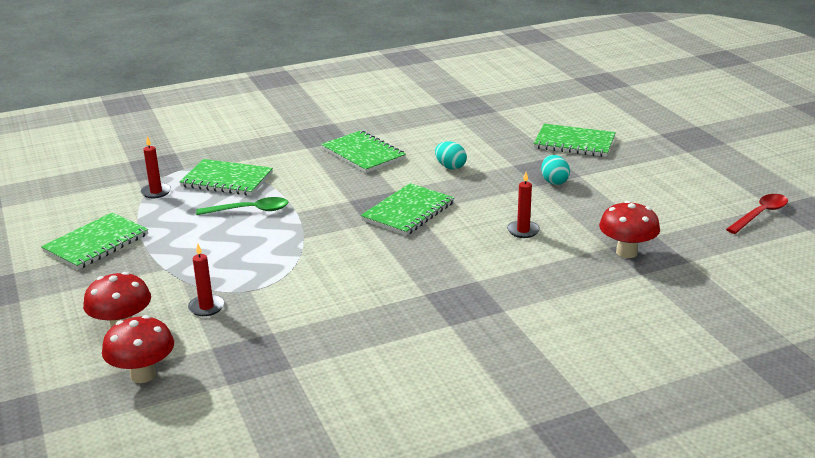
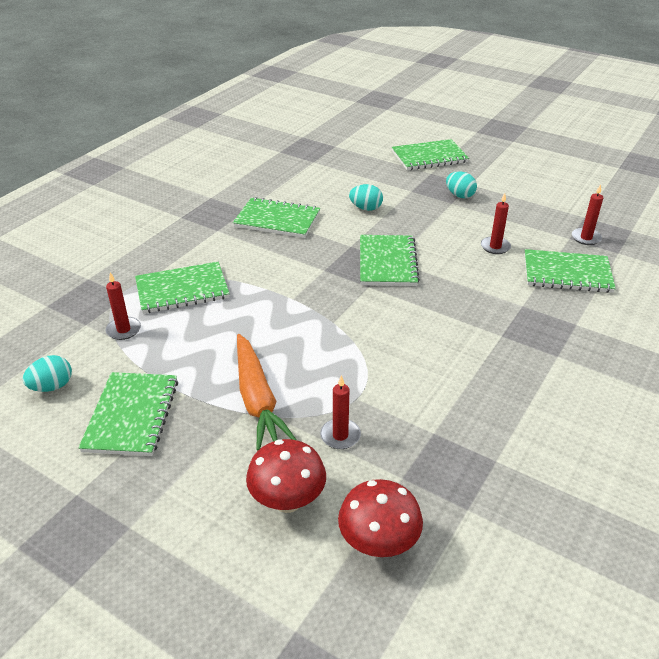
camera: 35 degrees left, 10 degrees up
green spoon [196,197,288,215] -> none
red mushroom [599,201,660,258] -> red candle [572,184,603,245]
red spoon [726,194,788,234] -> none
none -> turquoise egg [23,355,72,392]
none -> orange carrot [237,334,296,451]
none -> green notebook [524,249,616,293]

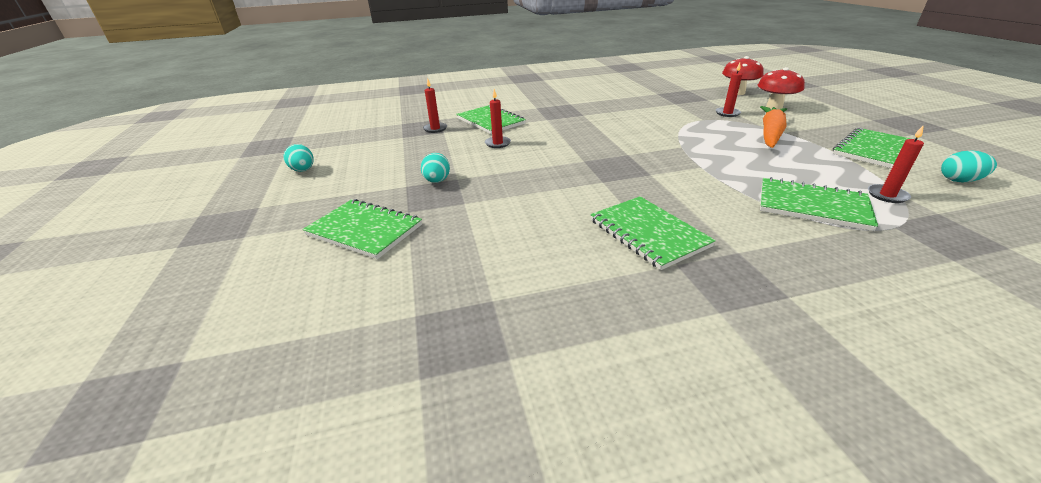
camera: 135 degrees left, 5 degrees down
turquoise egg [349,184,383,211] -> turquoise egg moved to [284,144,314,172]
green notebook [360,235,420,286] -> none

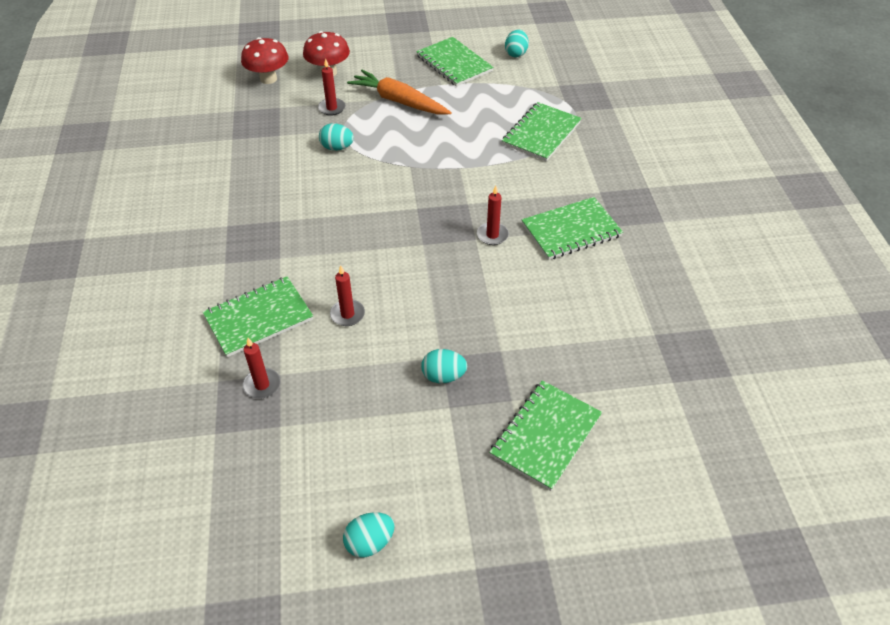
camera: 85 degrees left, 15 degrees up
red candle [868,126,924,203] -> red candle moved to [477,185,509,245]
none -> turquoise egg [319,123,354,151]

